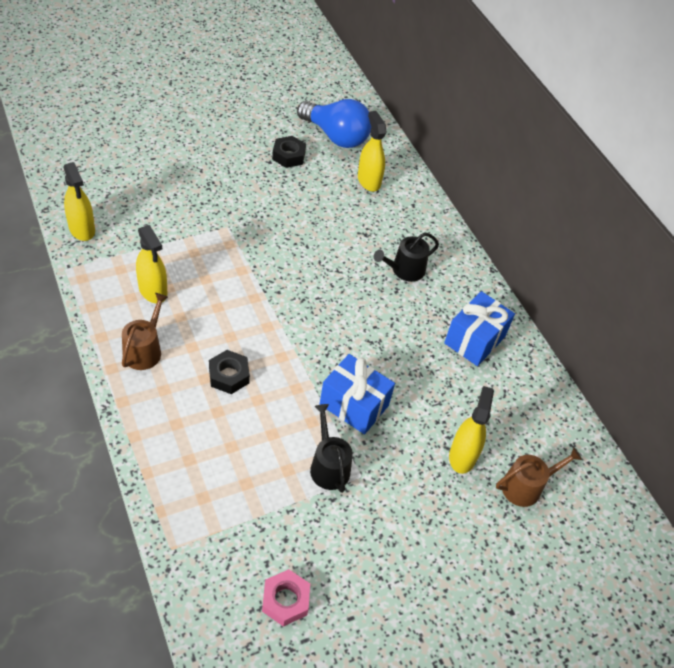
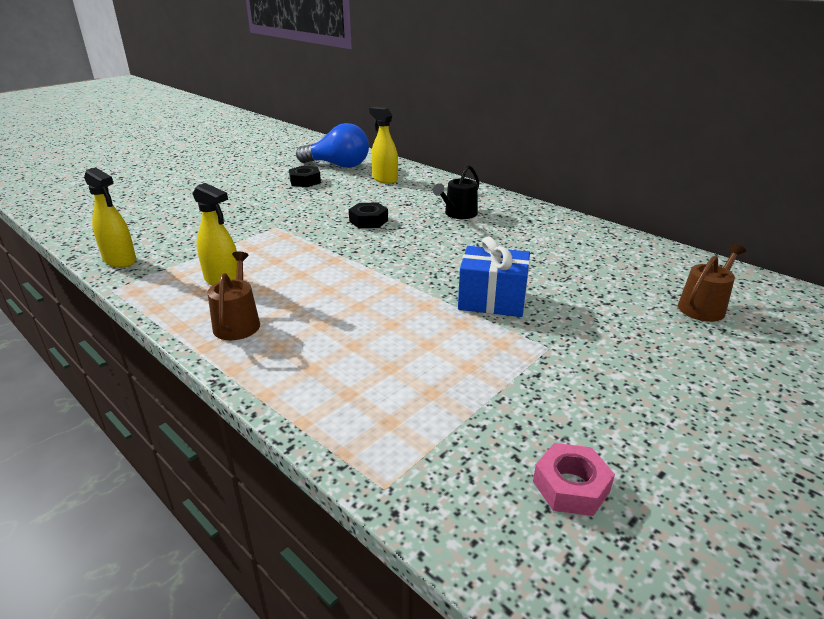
camera: 15 degrees left, 20 degrees down
black nut [209,350,250,394] -> black nut moved to [349,202,388,228]
black watering can [310,404,353,493] -> none
blue gift [444,291,515,366] -> none
yellow spray bottle [449,386,494,474] -> none

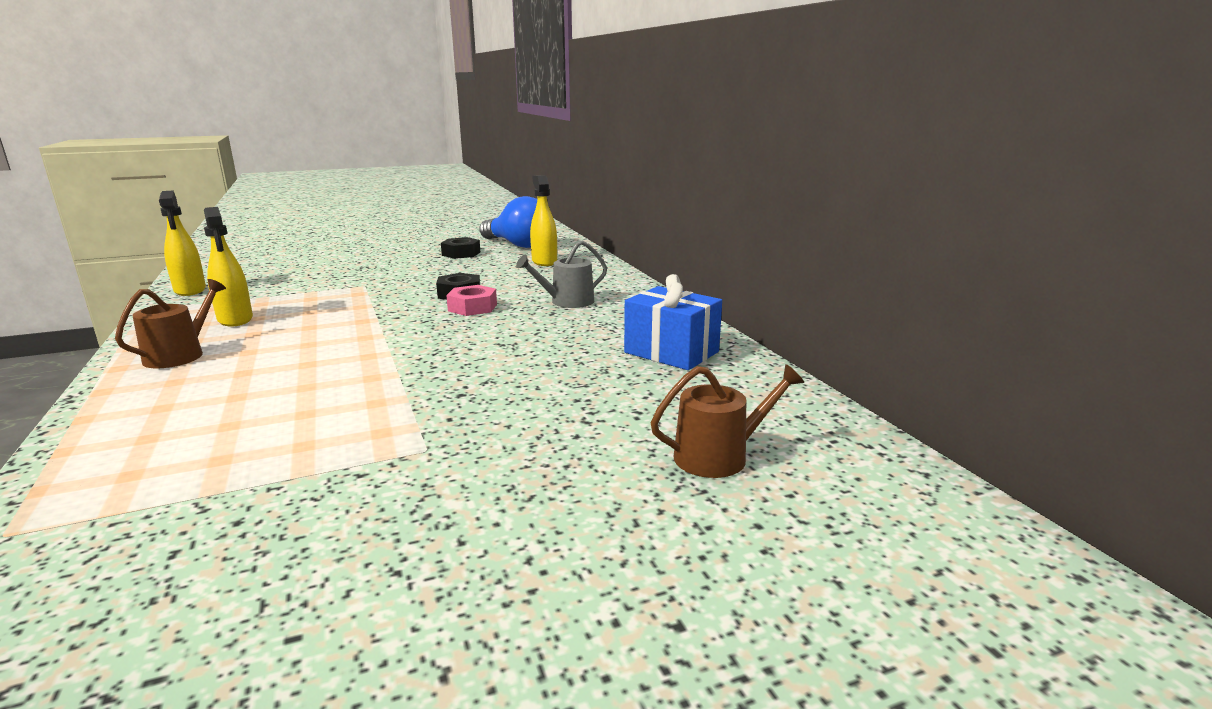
camera: 25 degrees right, 10 degrees down
black watering can [433,165,479,219] -> grey watering can [516,241,607,308]
blue gift [458,237,530,317] -> blue gift moved to [624,274,722,370]
pink nut [533,443,615,516] -> pink nut moved to [446,285,497,316]

